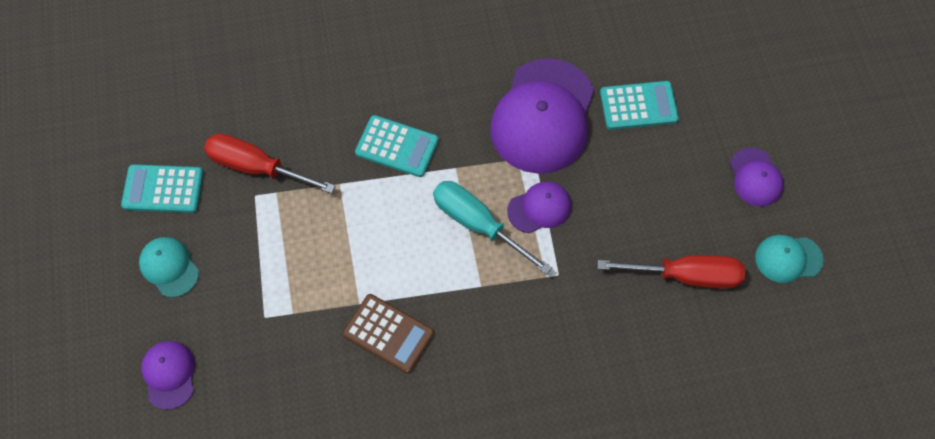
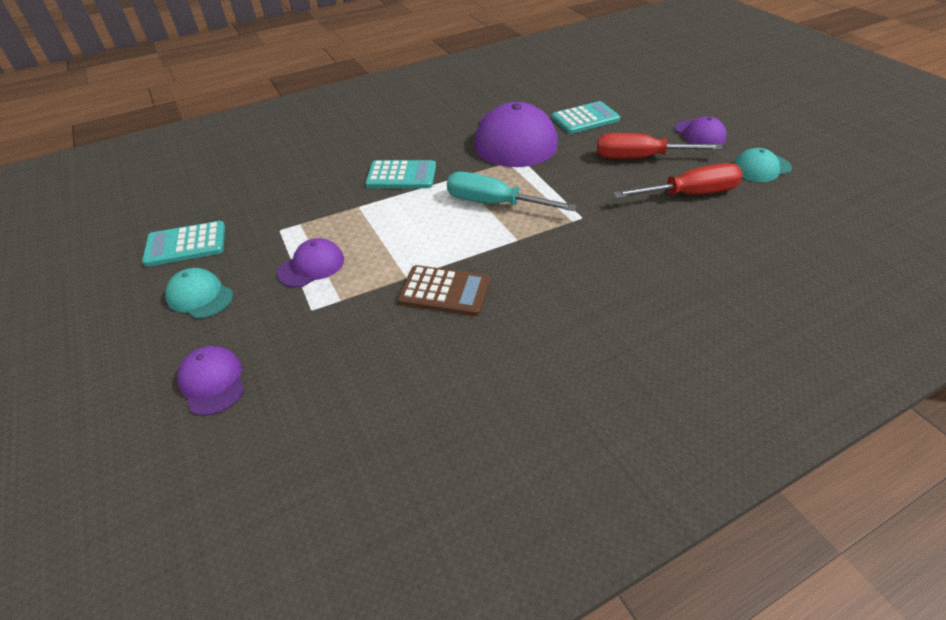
camera: 15 degrees left, 20 degrees down
red screwdriver [204,133,335,193] -> red screwdriver moved to [597,133,723,159]
purple cap [507,182,571,233] -> purple cap moved to [277,238,344,287]

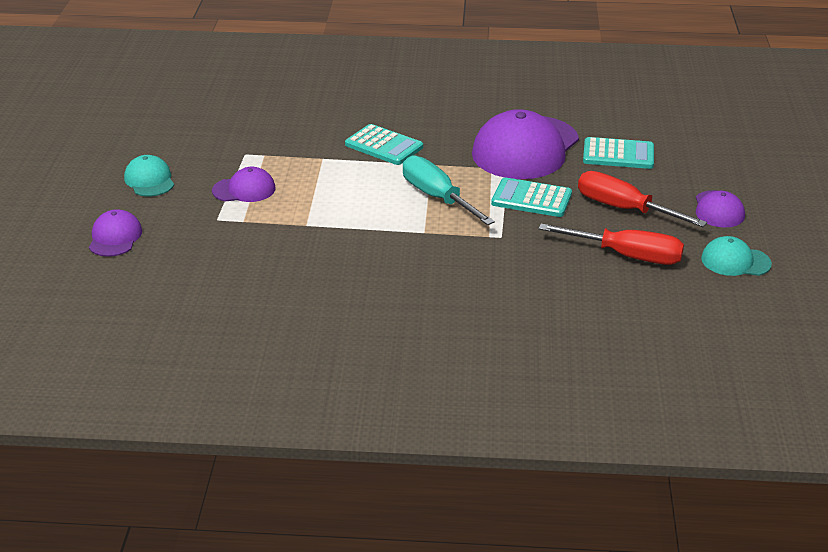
camera: 30 degrees right, 10 degrees down
turquoise calculator [142,221,225,267] -> turquoise calculator moved to [491,177,572,217]
brown calculator [398,265,490,316] -> none

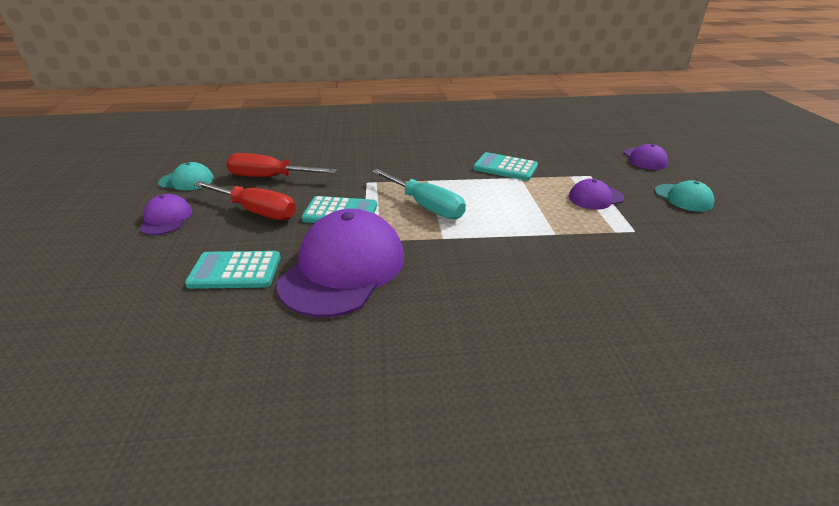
camera: 170 degrees right, 0 degrees up
turquoise calculator [345,124,423,165] -> turquoise calculator moved to [473,152,538,181]

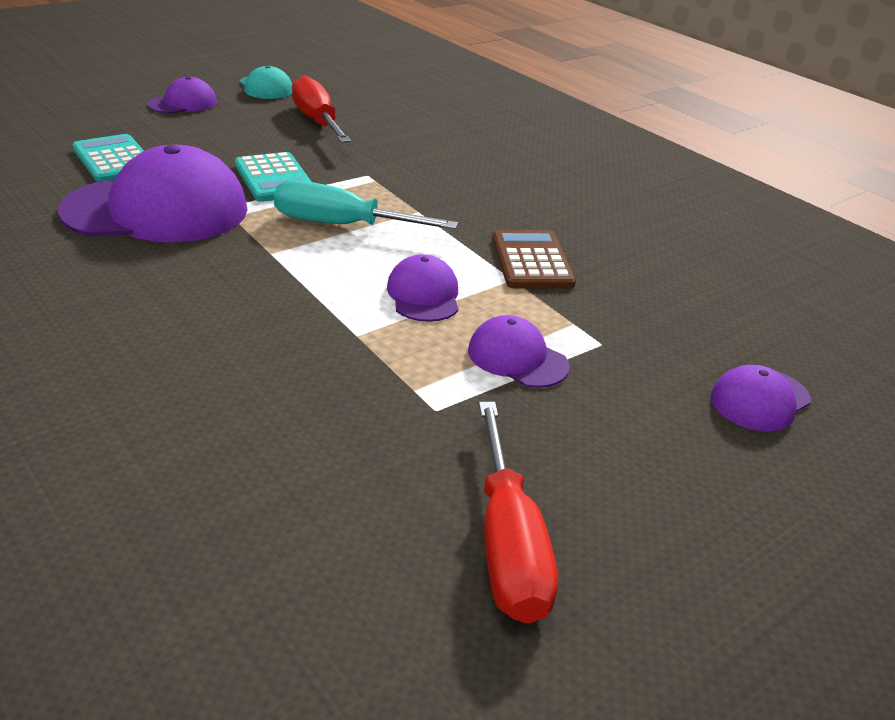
camera: 55 degrees right, 0 degrees up
red screwdriver [194,181,296,220] -> red screwdriver moved to [479,402,558,624]
turquoise screwdriver [372,169,466,219] -> turquoise screwdriver turned 90 degrees clockwise [274,180,458,229]
turquoise calculator [473,152,538,181] -> brown calculator [492,230,576,288]
turquoise cap [655,180,715,212] -> none
none -> purple cap [387,254,459,322]

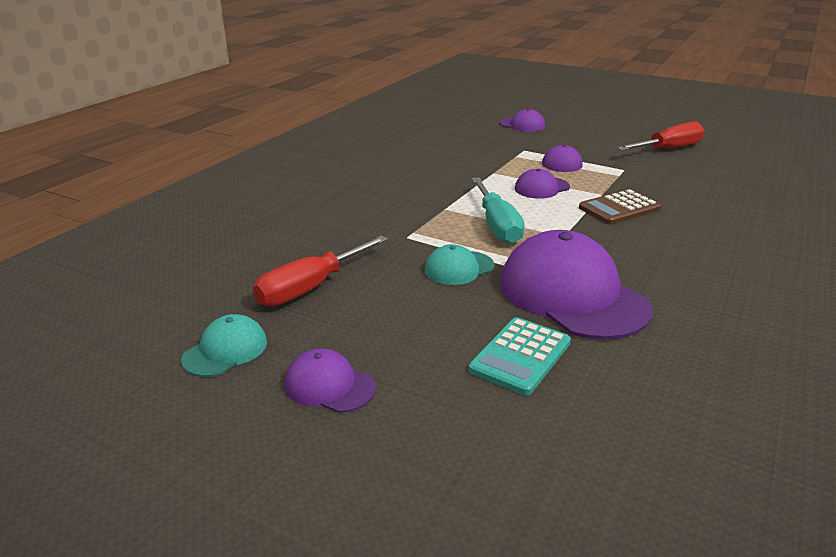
camera: 110 degrees left, 5 degrees down
turquoise calculator [235,152,312,202] -> turquoise cap [425,244,494,285]
brown calculator [492,230,576,288] -> brown calculator moved to [579,189,662,225]

